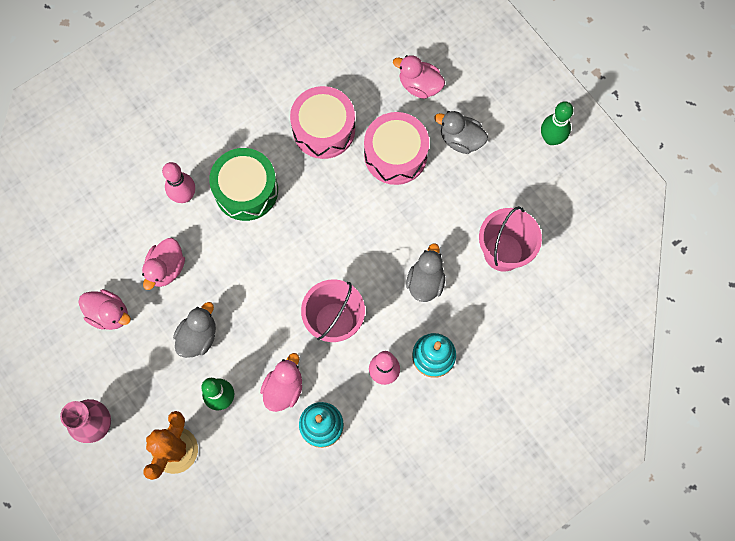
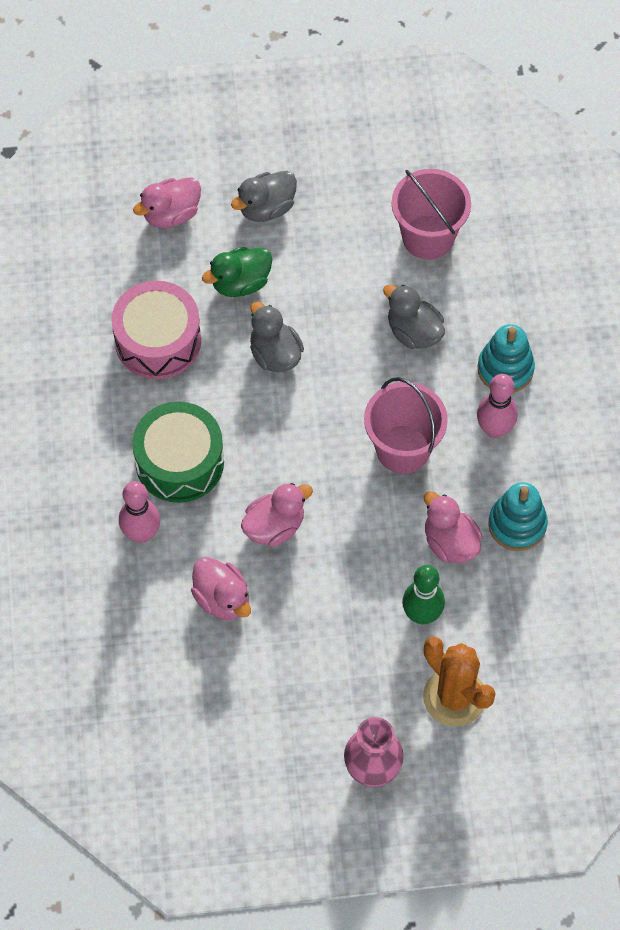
camera: 60 degrees left, 10 degrees down
pink duck [78,289,131,330] -> pink duck moved to [241,483,313,547]
grey duck [173,302,216,358] -> grey duck moved to [250,302,304,372]
pink drum [364,112,429,185] -> green duck [202,247,272,297]
green bowling pin [541,101,574,145] -> none

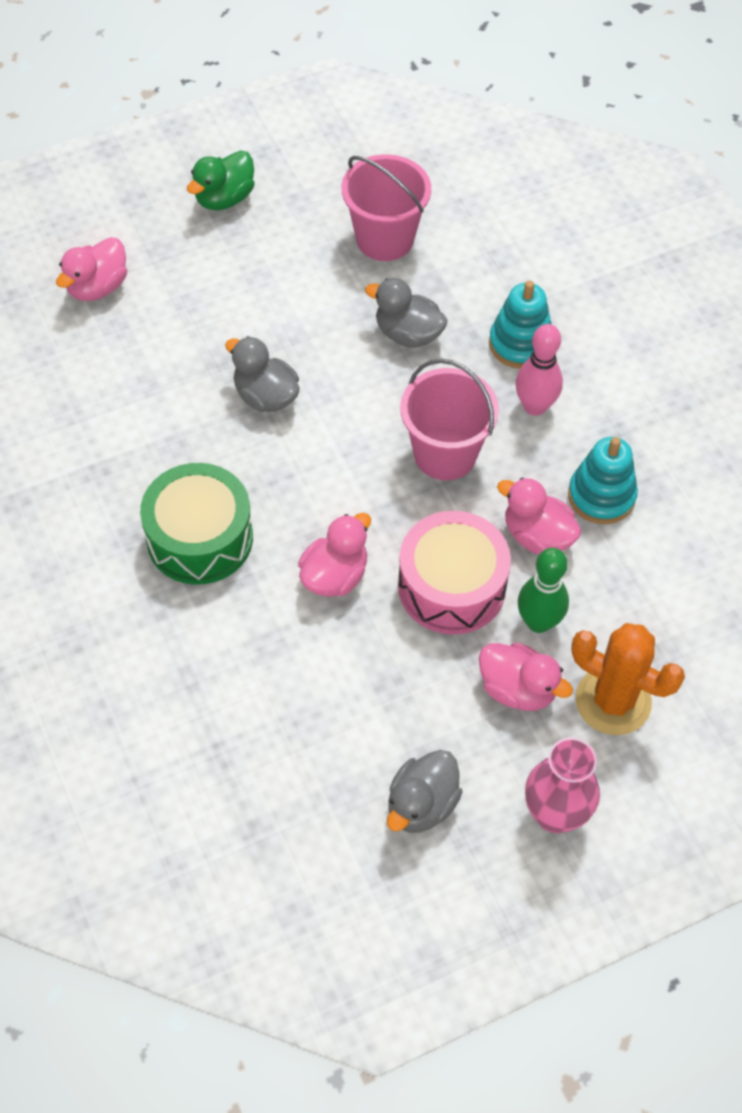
camera: 20 degrees left, 5 degrees down
pink drum [111,281,201,379] -> pink drum moved to [398,511,511,635]
pink bowling pin [119,481,160,543] -> none
pink duck [191,557,251,620] -> pink duck moved to [479,643,573,711]
green duck [202,247,272,297] -> green duck moved to [187,150,255,210]
grey duck [231,171,297,222] -> grey duck moved to [387,750,462,833]

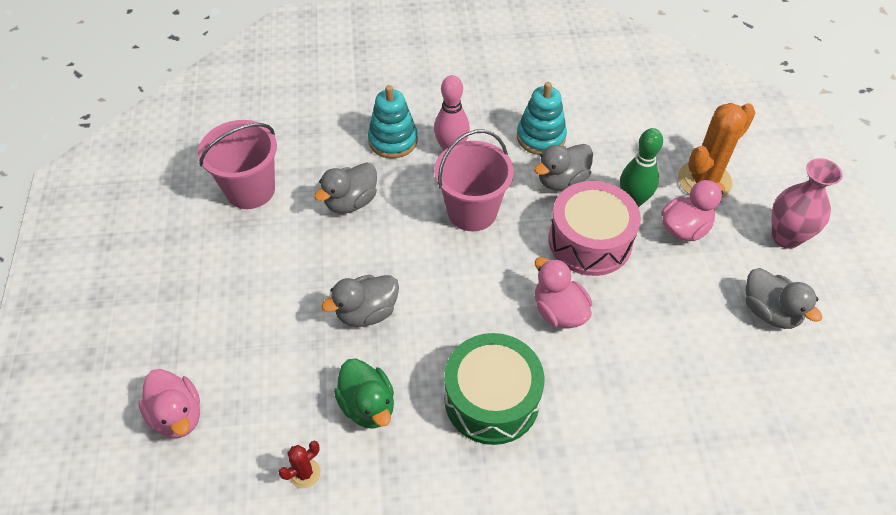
camera: 70 degrees left, 5 degrees down
green duck [187,150,255,210] -> green duck moved to [334,358,394,429]
pink duck [497,477,581,554] -> grey duck [534,144,593,190]
none -> red cactus [279,441,320,488]

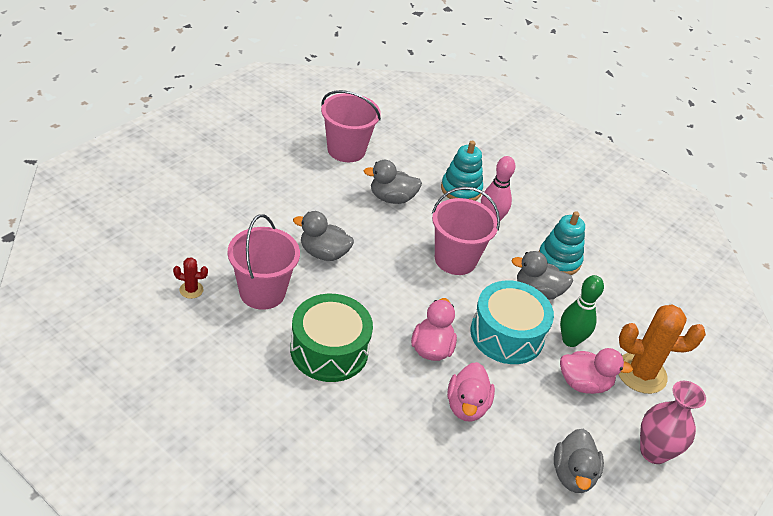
camera: 40 degrees right, 10 degrees down
pink duck [138,369,200,438] -> pink duck moved to [447,362,495,422]
green duck [334,358,394,429] -> pink bucket [228,214,300,310]
pink drum [549,181,641,276] -> turquoise drum [470,281,554,364]

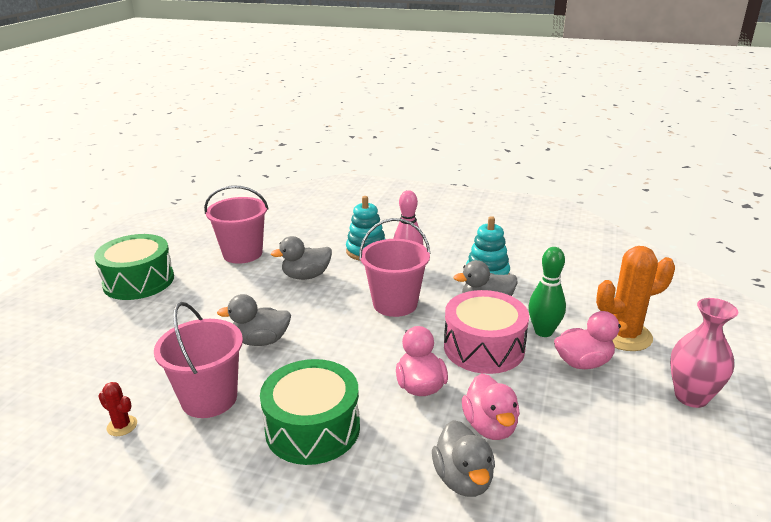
camera: 15 degrees left, 15 degrees down
red cactus [173,257,208,299] -> red cactus turned 45 degrees clockwise [98,382,137,436]
turquoise drum [470,281,554,364] -> pink drum [444,290,529,374]
grey duck [554,429,604,493] -> grey duck moved to [432,420,495,497]
none -> green drum [94,234,174,300]

